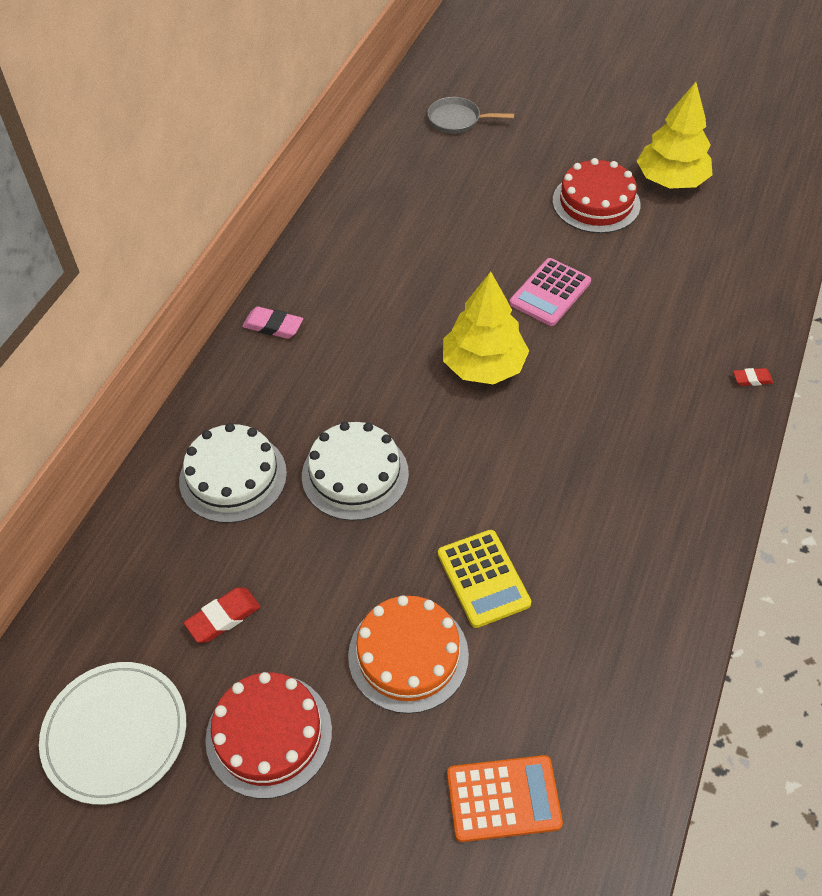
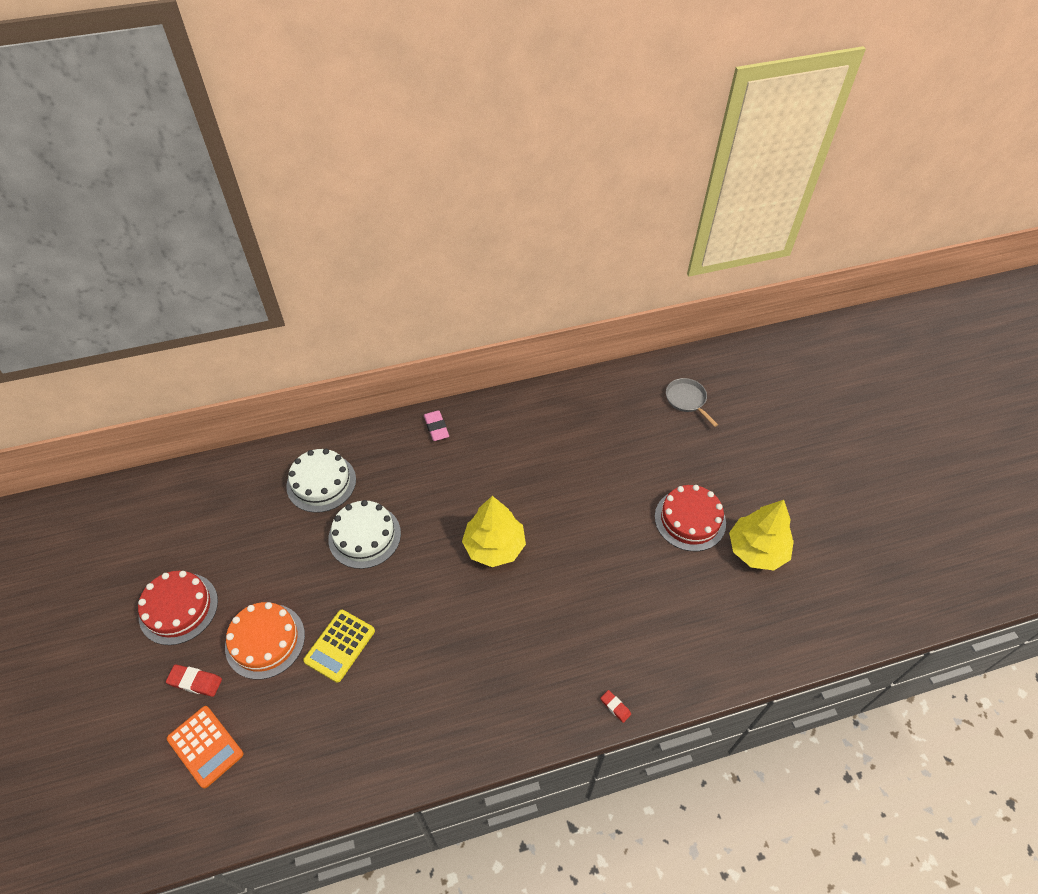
camera: 50 degrees right, 0 degrees up
white plate [39,662,186,805] -> none
red eraser [184,588,260,643] -> red eraser moved to [166,664,222,697]
pink calculator [509,258,591,326] -> none

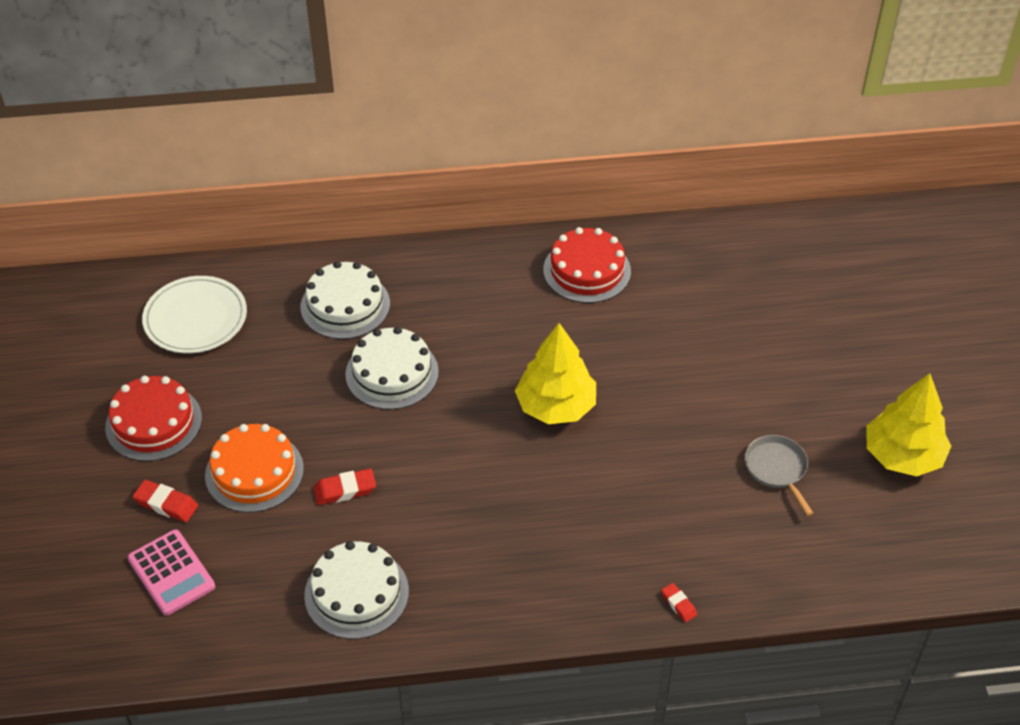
camera: 10 degrees right, 5 degrees down
orange calculator [167,706,244,789] -> pink calculator [127,529,215,616]
yellow calculator [303,610,375,683] -> red eraser [313,469,376,505]
pink eraser [424,410,449,441] -> none
red cake [655,485,726,551] -> red cake moved to [543,227,631,303]
grey pan [666,378,718,427] -> grey pan moved to [745,435,814,516]
none -> white plate [142,276,247,353]
none -> white cake [304,541,409,639]

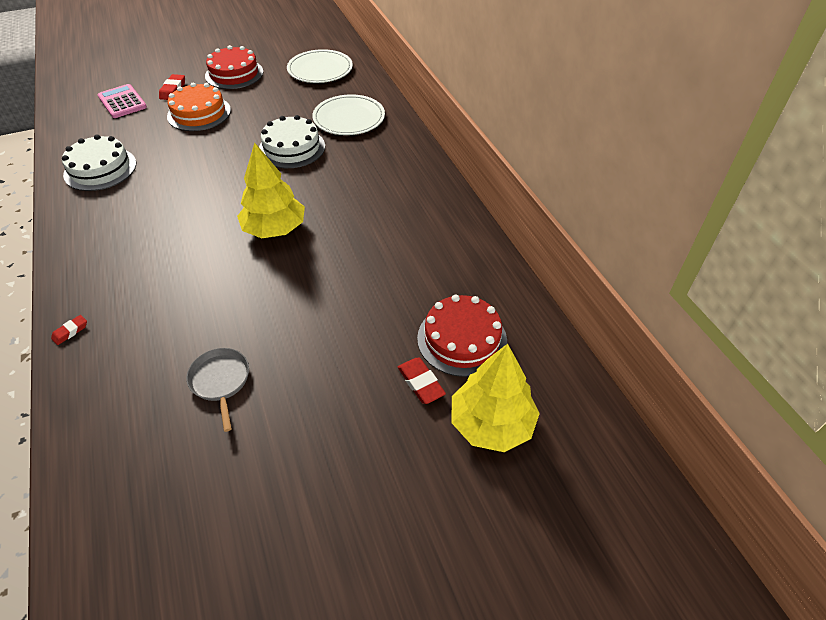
camera: 75 degrees right, 0 degrees up
pink calculator [127,529,215,616] -> pink calculator turned 105 degrees clockwise [98,84,147,118]
white cake [301,261,390,339] -> white plate [312,94,385,135]
red eraser [313,469,376,505] -> red eraser moved to [398,358,446,404]
red cake [543,227,631,303] -> red cake moved to [417,295,507,377]
grey pan [745,435,814,516] -> grey pan turned 75 degrees counterclockwise [186,348,249,432]
yellow tree [866,373,951,477] -> yellow tree moved to [451,344,540,452]

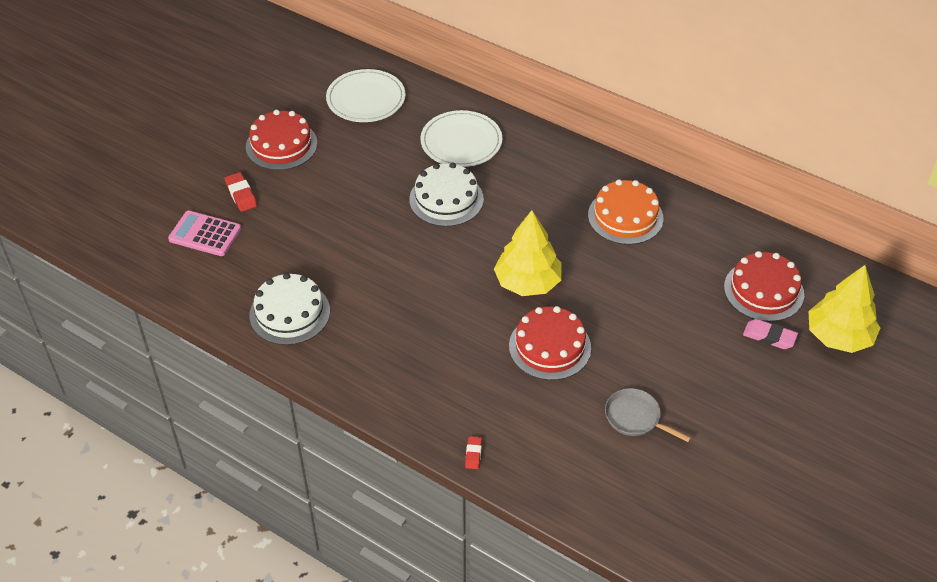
camera: 35 degrees left, 0 degrees up
orange cake [167,83,231,131] -> orange cake moved to [588,180,663,245]
red eraser [398,358,446,404] -> pink eraser [743,319,798,349]
none -> red cake [509,306,591,380]

